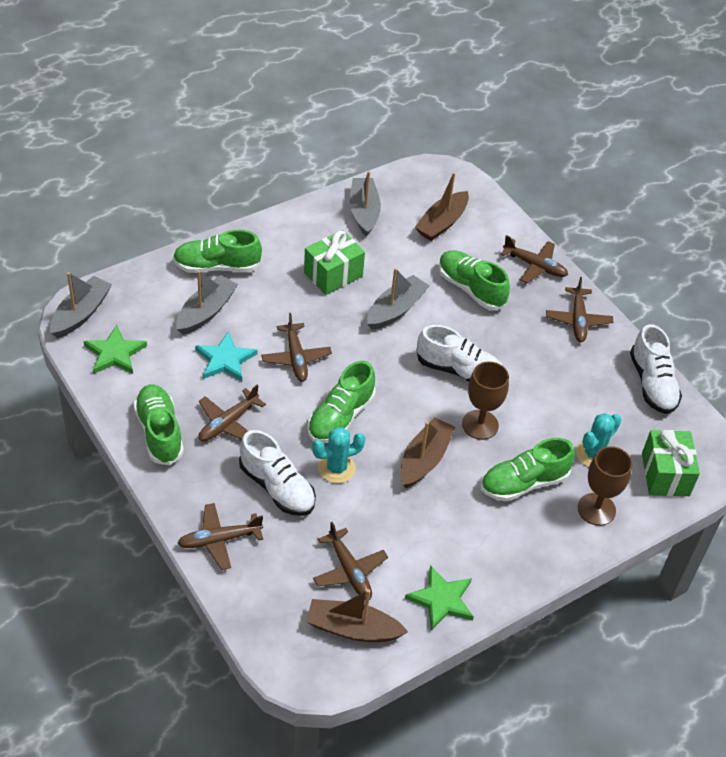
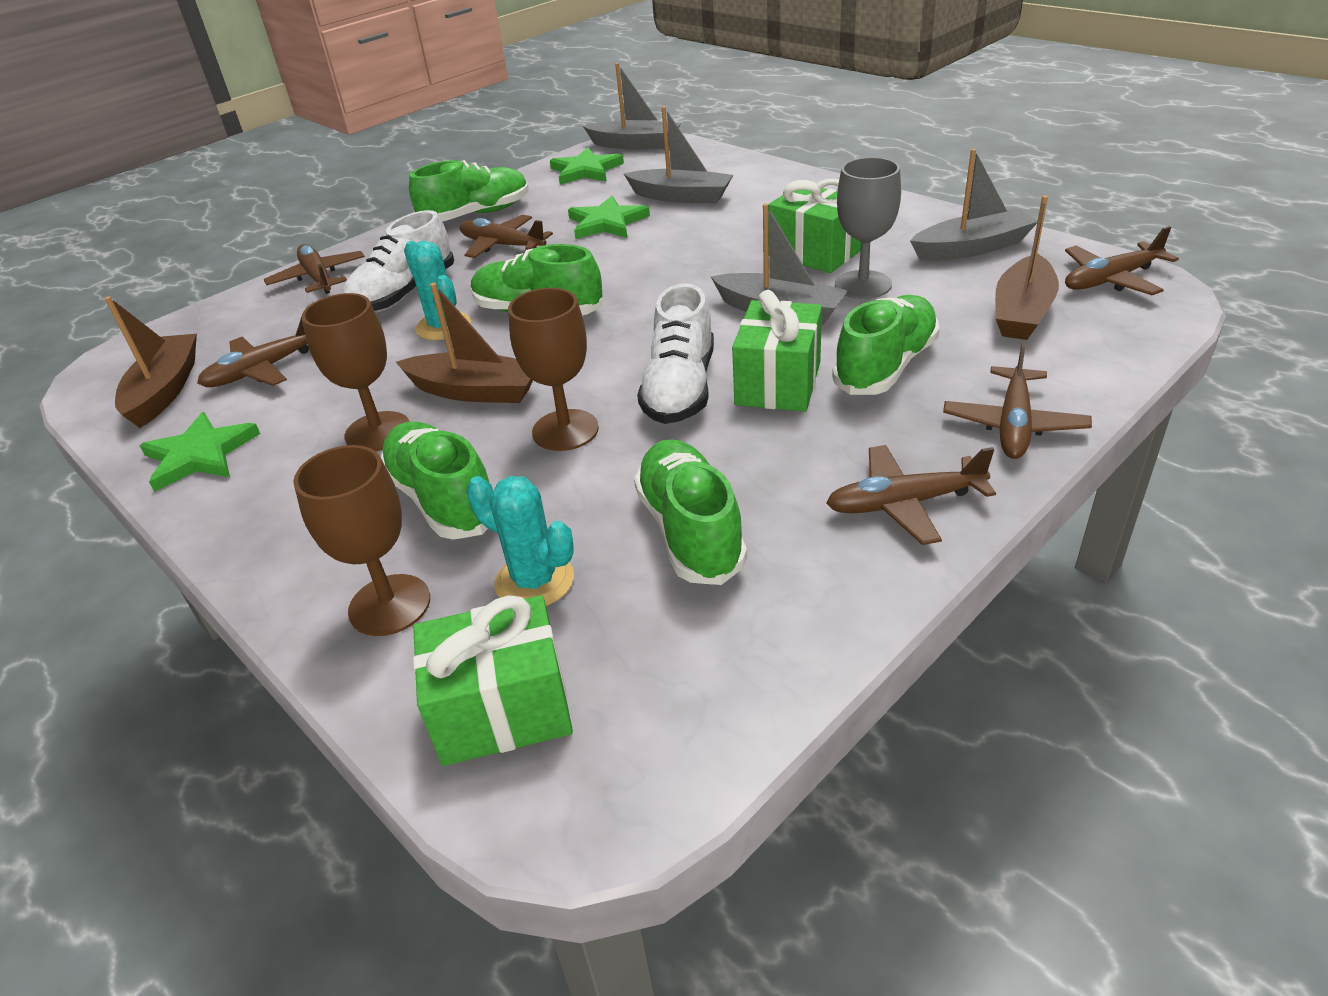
camera: 85 degrees right, 10 degrees down
green shoe [173,229,262,273] -> green shoe moved to [634,439,747,585]
turquoise star [195,331,257,381] -> green star [568,196,650,239]
brown plane [261,313,332,382] -> brown plane moved to [1065,226,1179,295]
brown boat [415,172,469,241] -> brown boat turned 90 degrees counterclockwise [995,195,1059,340]
white shoe [630,324,682,414] -> none
none -> brown goblet [302,293,410,451]
none -> green gift [732,290,822,412]
none -> grey goblet [835,157,901,299]

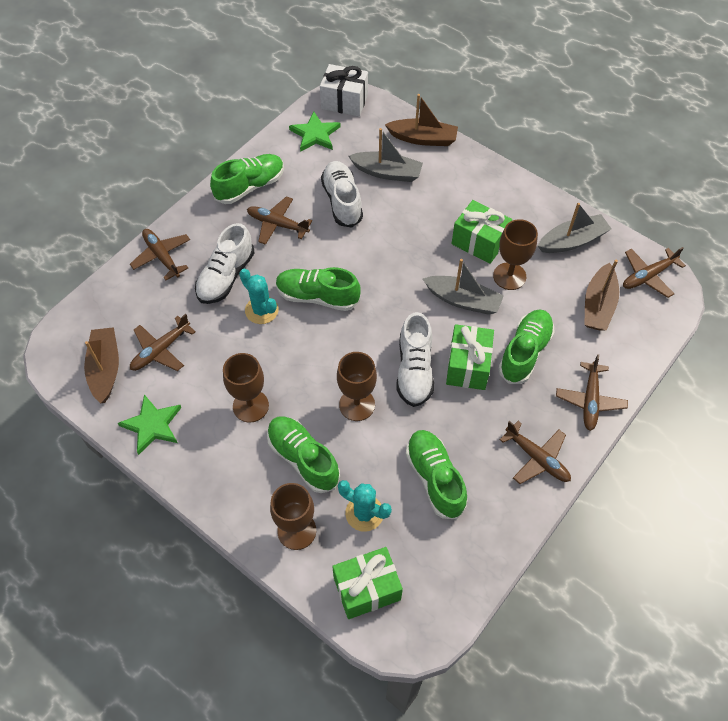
camera: 10 degrees left, 20 degrees up
brown boat [396,283,533,403] -> brown boat moved to [385,94,458,146]
green star [568,196,650,239] -> white shoe [321,161,363,228]
grey boat [583,63,681,149] -> white gift [320,64,368,116]
brown plane [826,445,996,545] -> brown plane turned 120 degrees counterclockwise [500,421,571,484]
grey goblet [835,157,901,299] -> brown goblet [493,219,538,290]

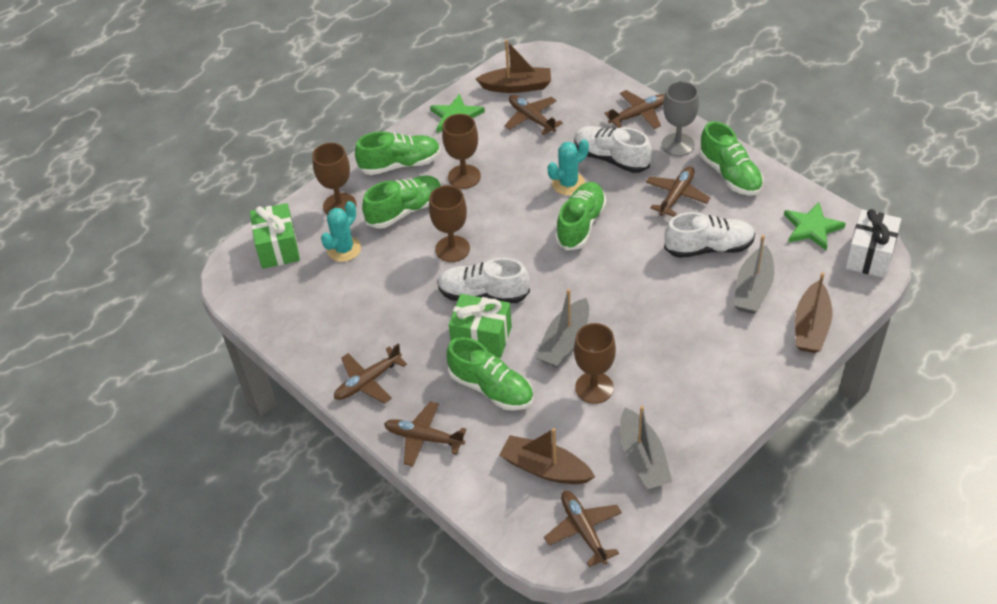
camera: 100 degrees right, 10 degrees down
green shoe [406,430,467,519] -> green shoe moved to [355,131,441,175]
green gift [452,200,512,264] -> none
none -> grey goblet [662,81,699,156]

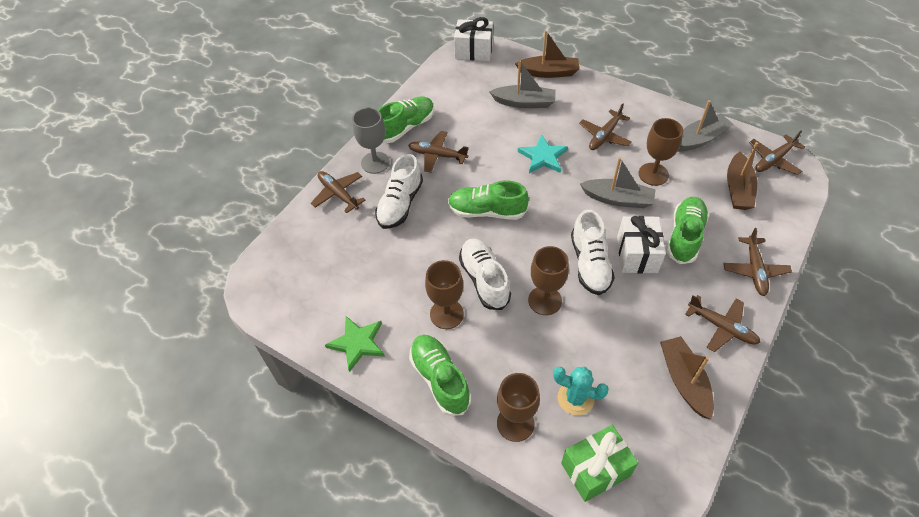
camera: 105 degrees left, 5 degrees up
green shoe [362,175,441,229] -> none
green gift [449,294,512,358] -> white gift [617,216,666,273]
brown boat [476,40,551,93] -> brown boat moved to [660,336,714,419]
brown plane [504,95,563,135] -> brown plane moved to [579,104,632,150]
turquoise cactus [548,139,589,195] -> none
white shoe [664,212,755,258] -> white shoe moved to [459,239,511,310]
green star [784,202,846,250] -> none
none -> turquoise star [518,135,568,173]

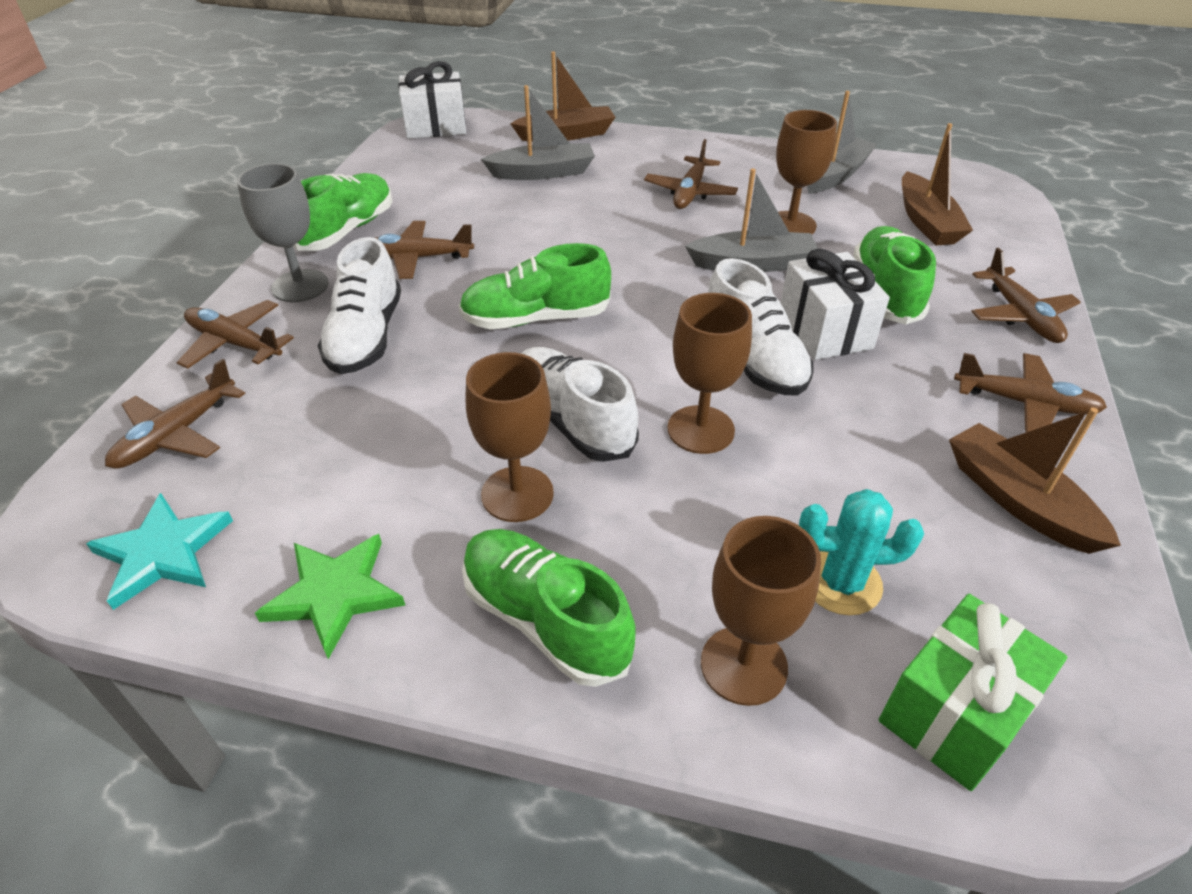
camera: 20 degrees left, 10 degrees down
turquoise star [518,135,568,173] -> turquoise star moved to [86,493,233,610]
brown plane [749,131,805,175] -> brown plane moved to [105,359,246,469]

